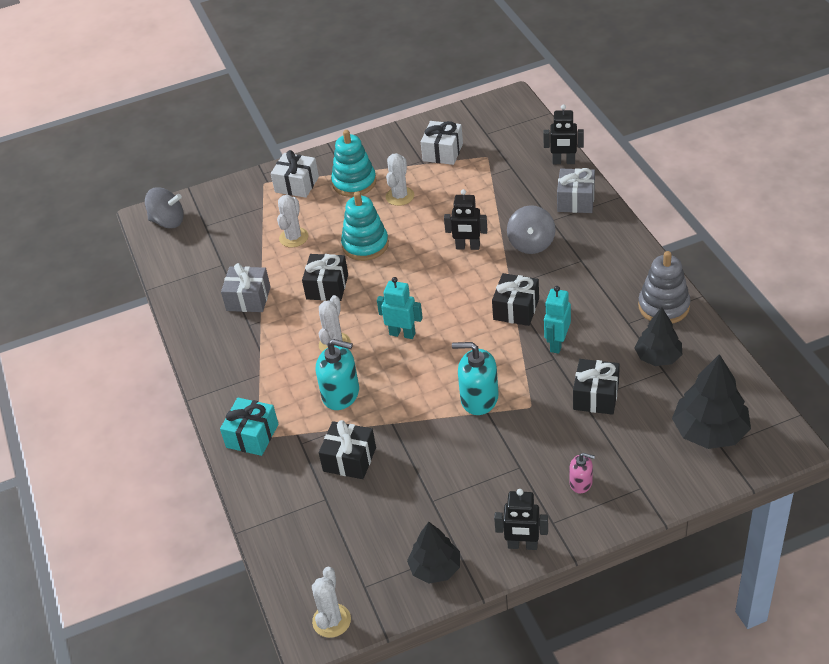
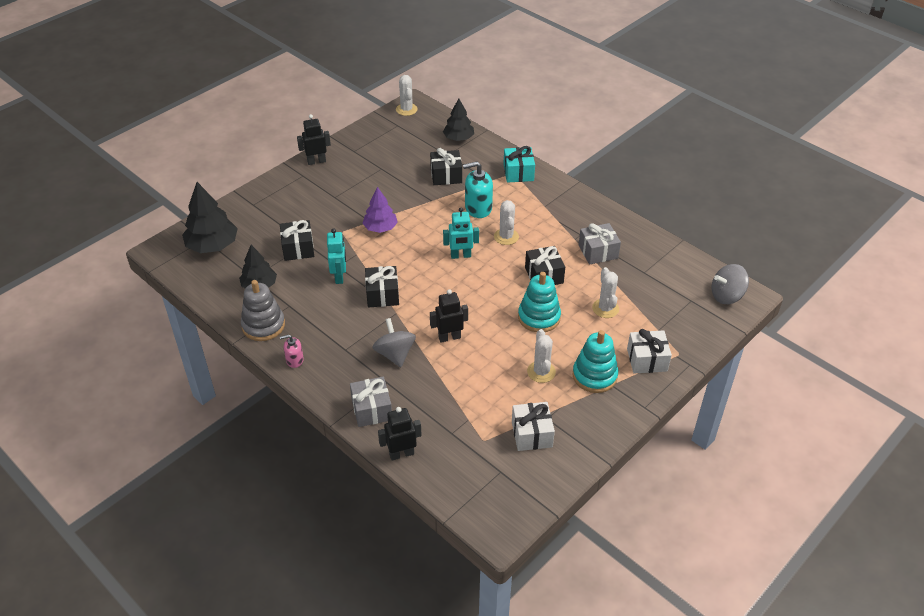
camera: 150 degrees right, 0 degrees up
black tree [407,522,460,584] -> black tree moved to [443,98,474,141]
turquoise soap dispenser [452,342,499,415] -> purple tree [362,187,398,233]
pink soap dispenser [569,453,595,493] -> pink soap dispenser moved to [280,335,304,368]

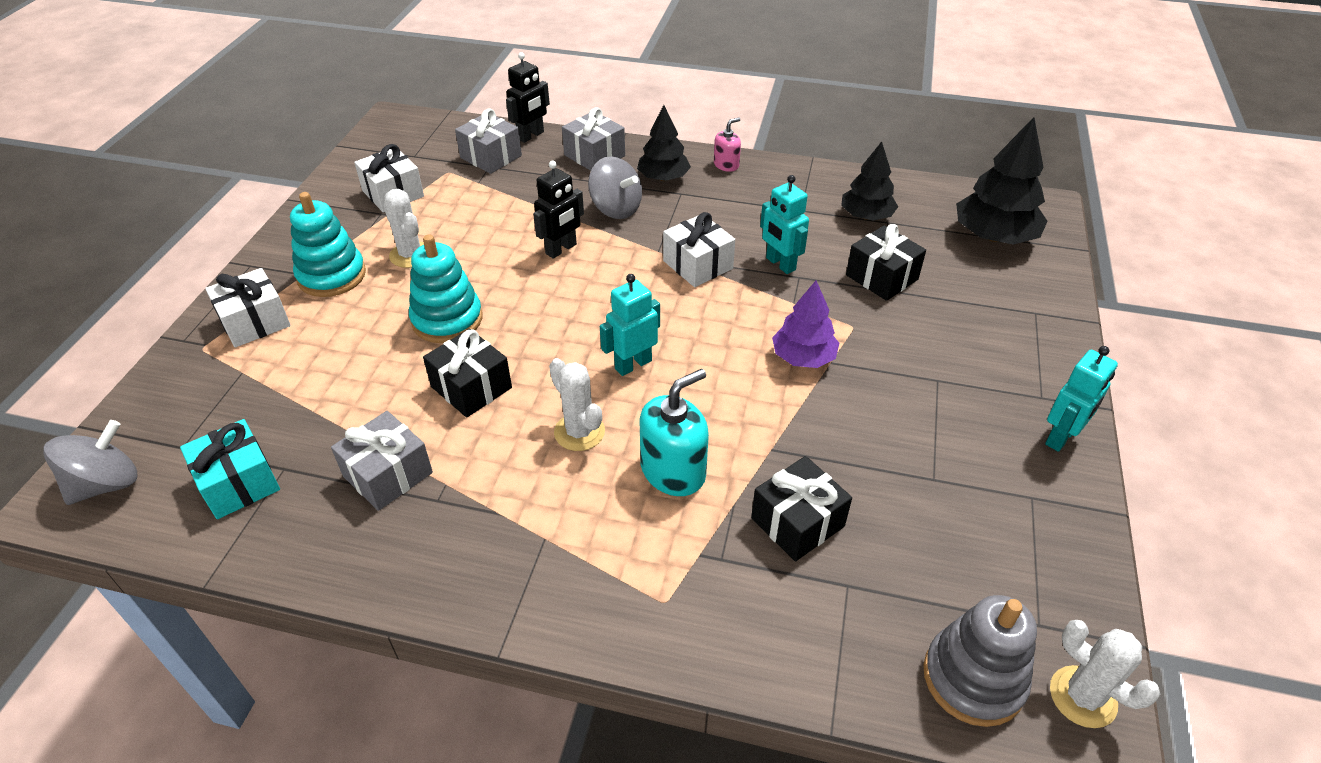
camera: 150 degrees right, 0 degrees up
grey stacking toy [241,280,285,341] -> grey stacking toy moved to [923,595,1037,727]
black robot [297,114,331,165] -> turquoise robot [1045,346,1118,452]
black gift [365,266,399,308] -> white gift [663,212,735,287]
black tree [443,98,474,141] -> black tree moved to [637,105,691,181]
turquoise gift [503,146,535,183] -> turquoise gift moved to [180,419,280,519]
white cactus [592,267,619,318] -> none
none -> grey gift [455,108,522,174]

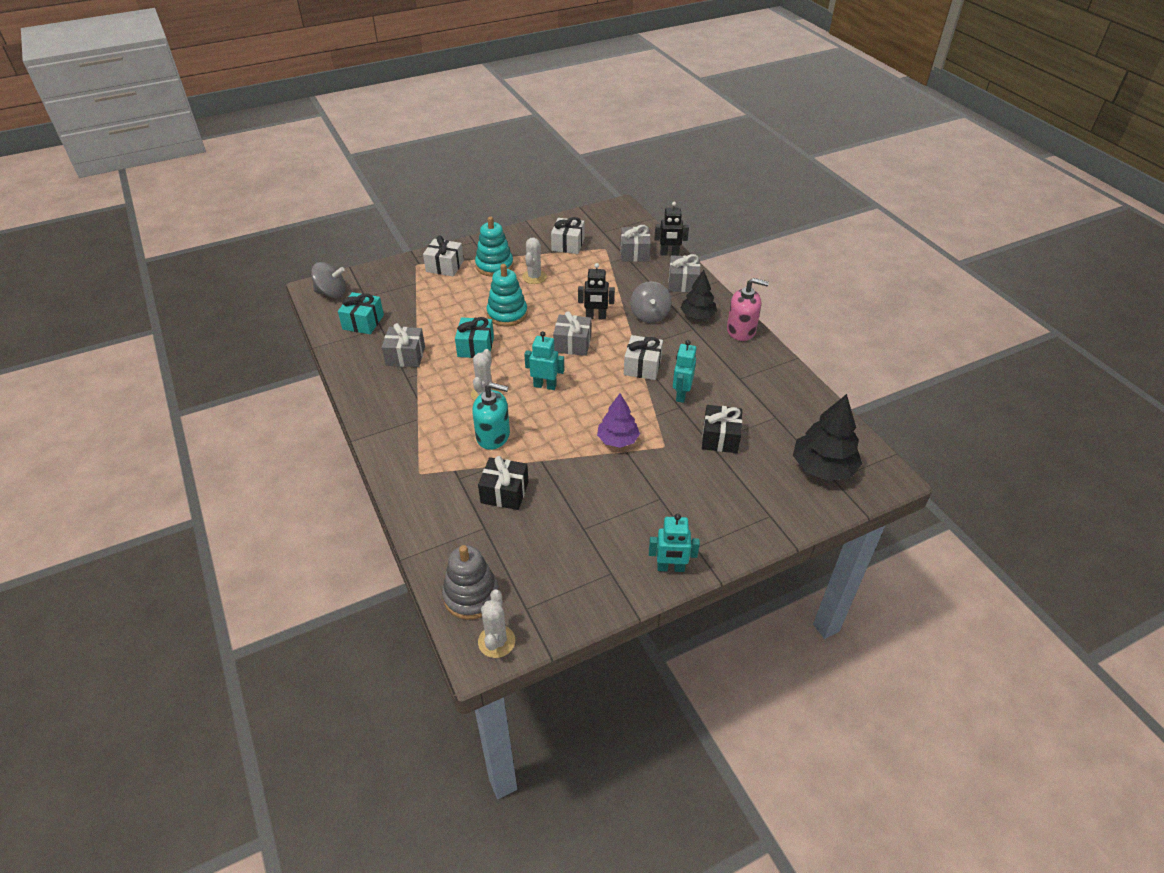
camera: 50 degrees right, 0 degrees up
black gift [423,329,512,417] -> turquoise gift [455,317,494,358]
pink soap dispenser [714,117,741,172] -> pink soap dispenser [727,278,769,341], size x1.79
black tree [841,142,898,221] -> none
none -> grey gift [553,311,591,356]

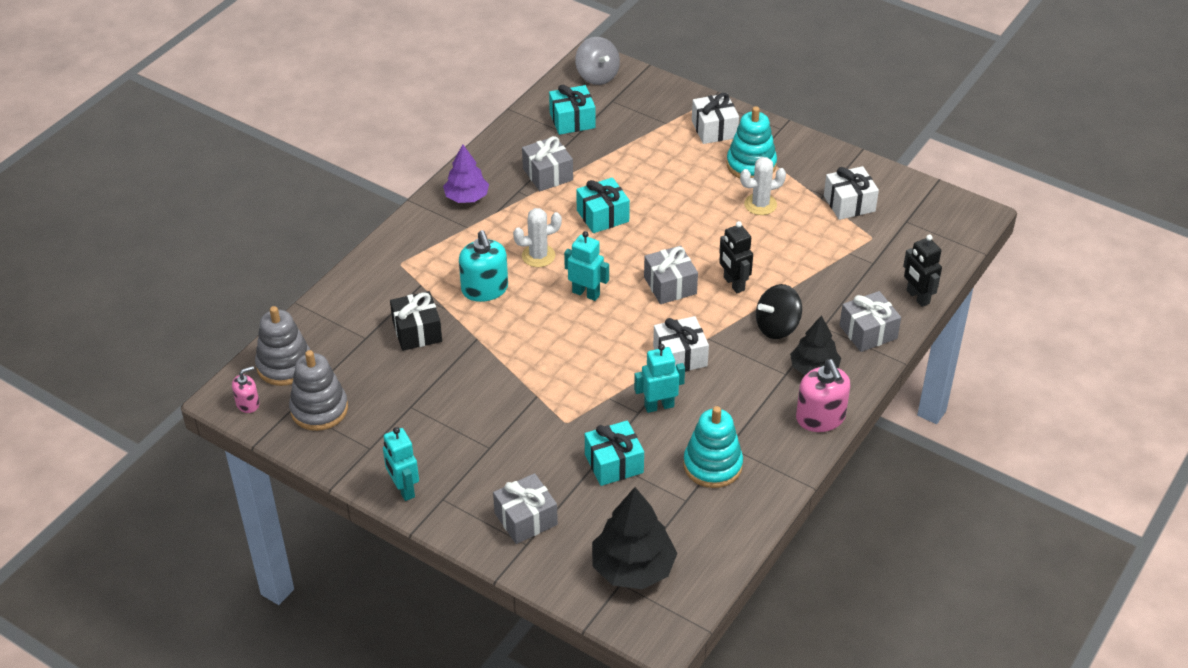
camera: 60 degrees right, 0 degrees up
white cactus [478,589,515,658] -> pink soap dispenser [232,366,260,413]
turquoise stacking toy [487,264,527,327] -> turquoise stacking toy moved to [683,406,743,488]
turquoise robot [524,331,564,390] -> turquoise robot turned 45 degrees counterclockwise [564,231,609,301]
purple tree [597,393,640,448] -> purple tree moved to [443,144,489,203]
grey gift [620,225,651,262] -> grey gift moved to [493,473,558,544]
grey spinning top [630,281,672,323] -> black spinning top [756,284,802,339]
black gift [702,405,742,453] -> turquoise gift [585,420,644,486]
none -> grey stacking toy [289,350,348,431]

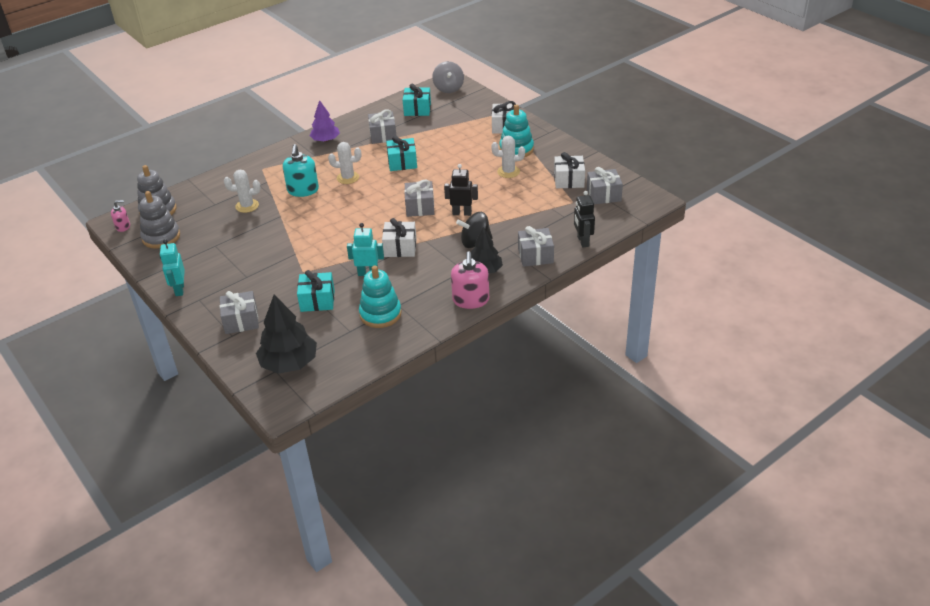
camera: 20 degrees right, 5 degrees down
black gift [390,291,442,351] -> white cactus [224,170,260,213]
turquoise robot [564,231,609,301] -> none
black robot [719,221,753,293] -> black robot turned 105 degrees clockwise [444,164,478,216]
none -> grey gift [587,167,623,204]

